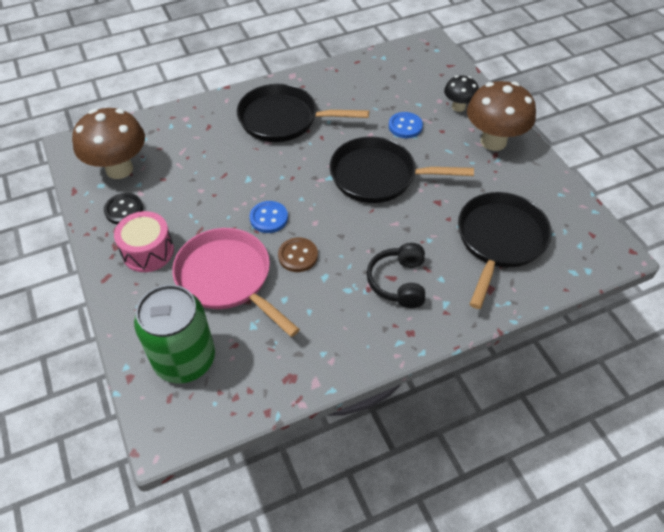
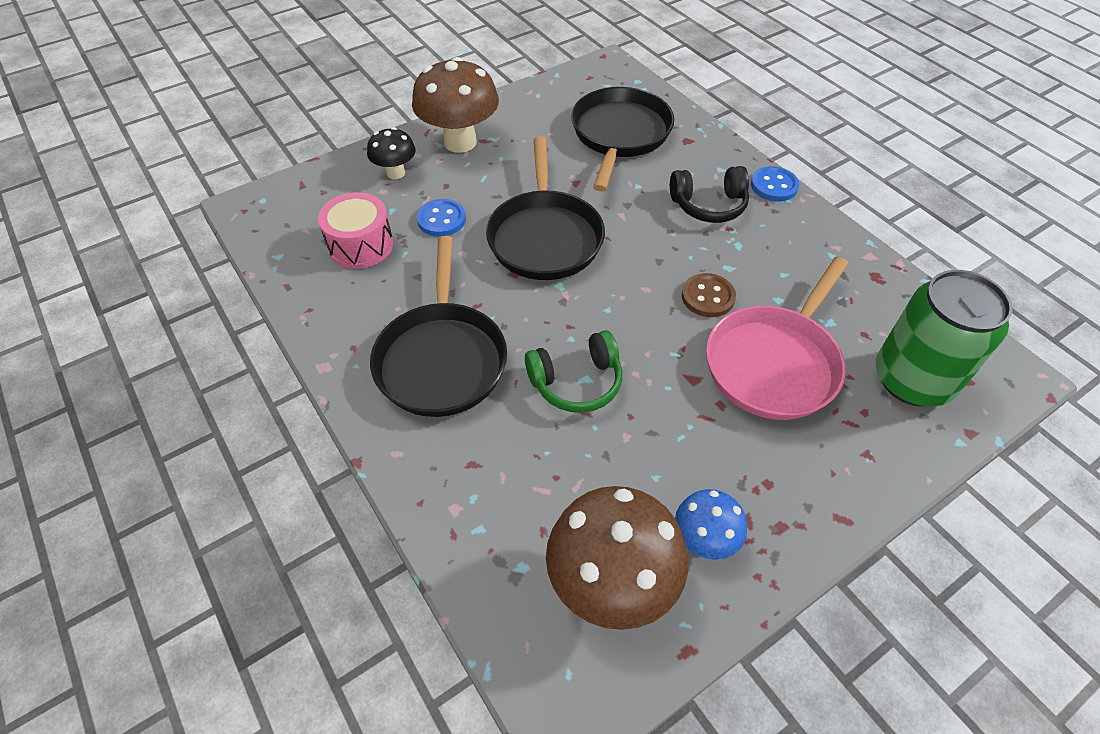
camera: 100 degrees left, 0 degrees up
black button [104,193,143,225] -> blue mushroom [675,489,747,560]
pink drum [114,211,174,272] -> pink drum moved to [318,192,393,269]
blue button [250,201,288,233] -> blue button moved to [751,166,799,201]
black pan [458,192,552,309] -> black pan turned 90 degrees clockwise [571,87,674,192]
none -> green headphones [525,330,622,413]

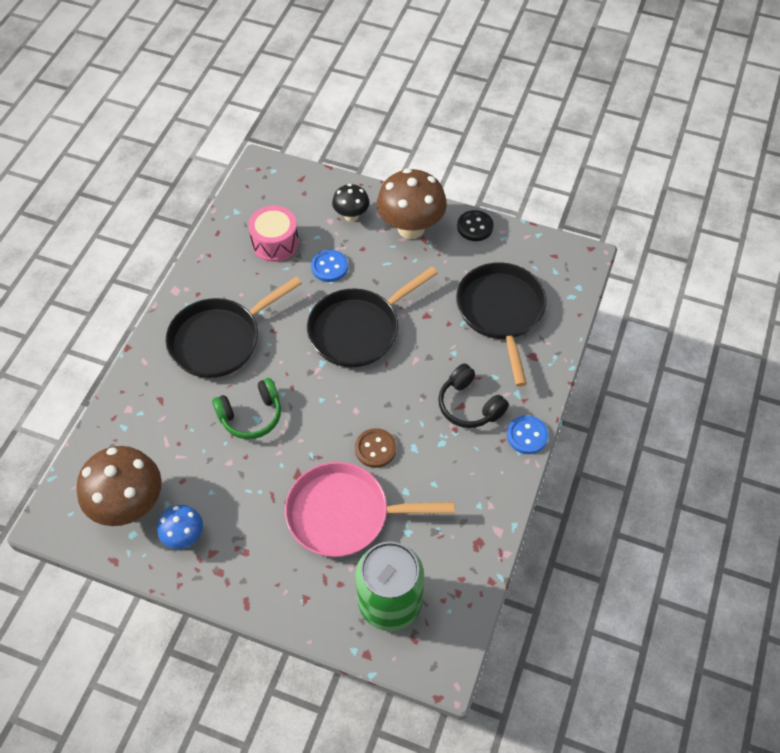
camera: 55 degrees right, 5 degrees up
green headphones [525,330,622,413] -> green headphones turned 60 degrees counterclockwise [212,378,281,439]
black pan [571,87,674,192] -> black pan turned 75 degrees counterclockwise [456,262,547,387]
none -> black button [457,210,493,241]

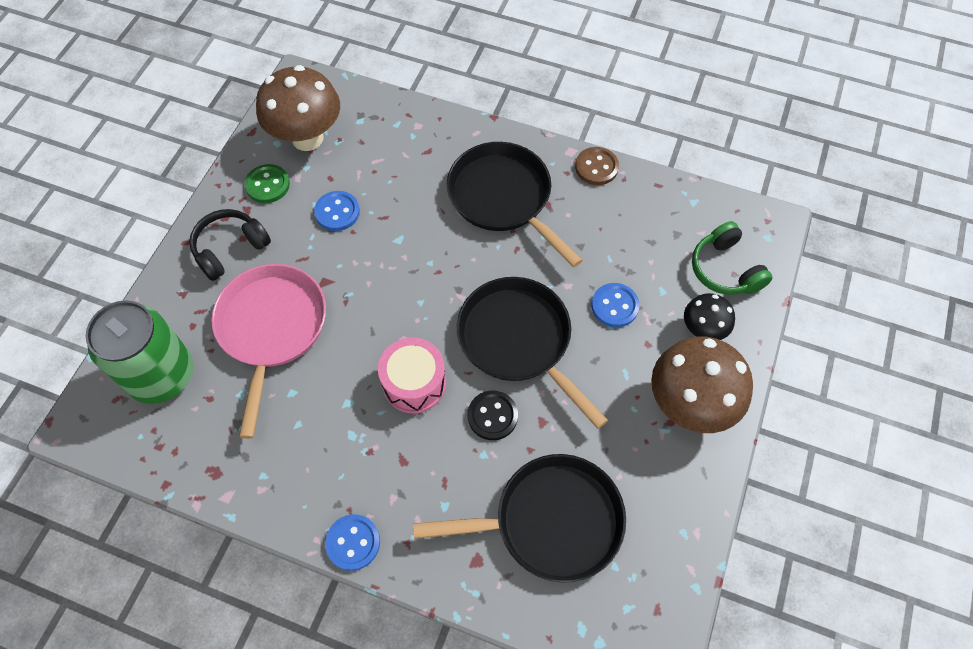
camera: 90 degrees right, 5 degrees up
blue mushroom [157,505,203,549] -> green button [245,164,290,203]
green headphones [212,378,281,439] -> green headphones moved to [692,221,773,295]
pink drum [248,206,299,262] -> pink drum moved to [378,337,446,413]
brown button [355,428,396,468] -> brown button moved to [575,147,619,185]
black headphones [438,363,509,428] -> black headphones moved to [189,209,271,281]
black button [457,210,493,241] -> black button moved to [468,390,518,440]
none -> blue button [314,191,360,231]

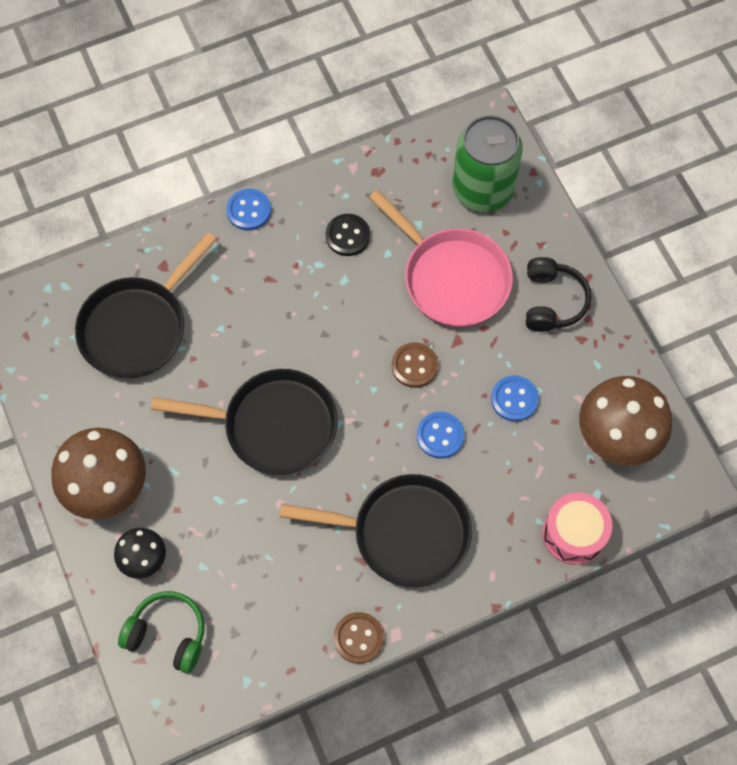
camera: 135 degrees right, 5 degrees up
green button [245,164,290,203] -> none
pink drum [378,337,446,413] -> pink drum moved to [542,493,612,565]
black button [468,390,518,440] -> black button moved to [326,214,370,256]
blue button [592,283,640,328] -> blue button moved to [417,412,464,459]
none -> brown button [392,342,438,388]

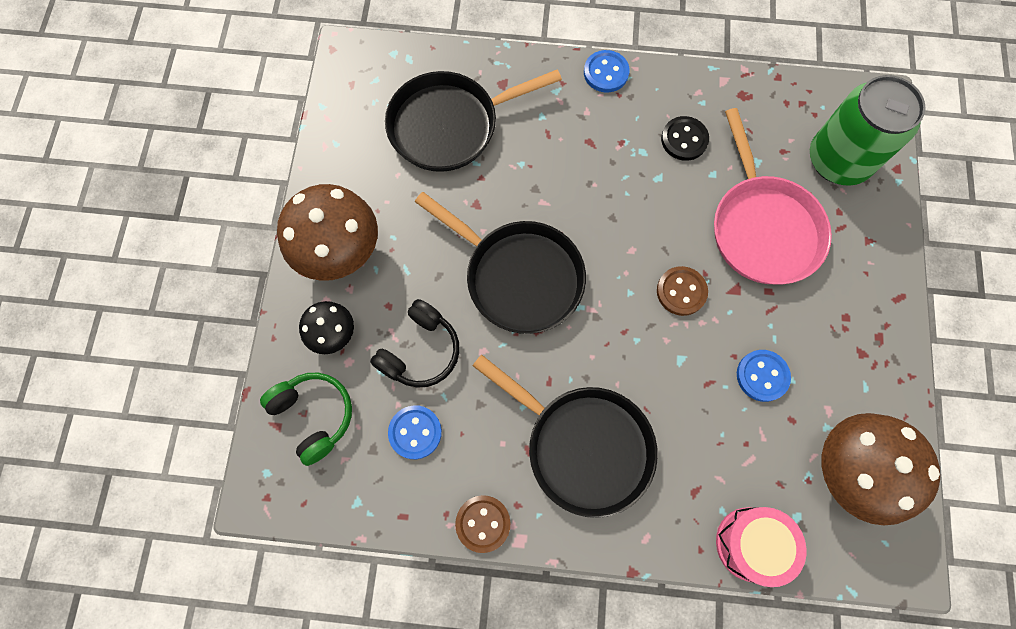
camera: 30 degrees right, 5 degrees up
blue button [417,412,464,459] -> blue button moved to [388,405,442,459]
black headphones [526,257,591,332] -> black headphones moved to [370,299,460,388]

